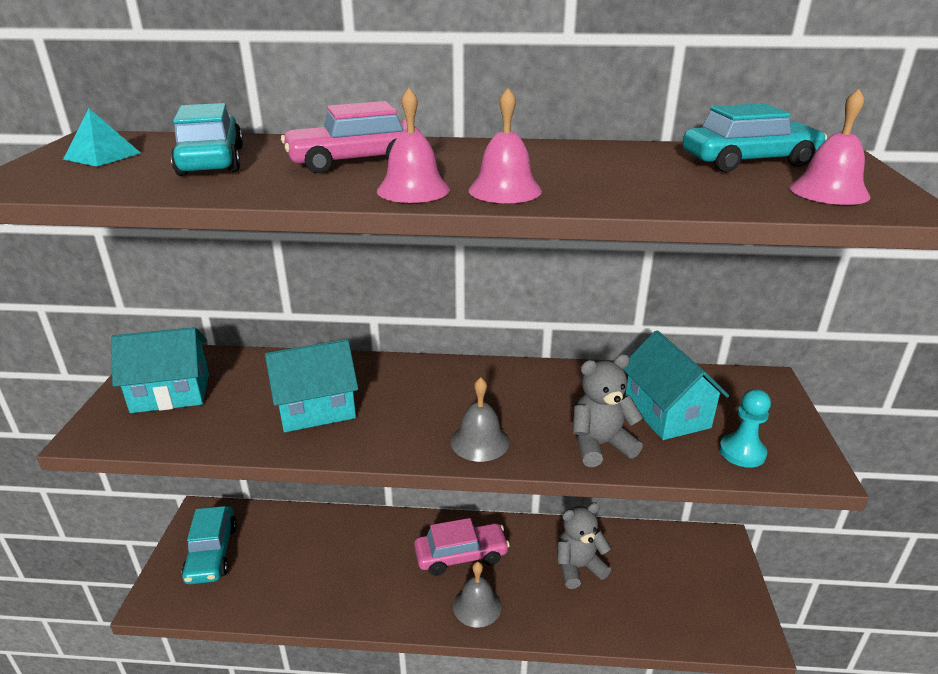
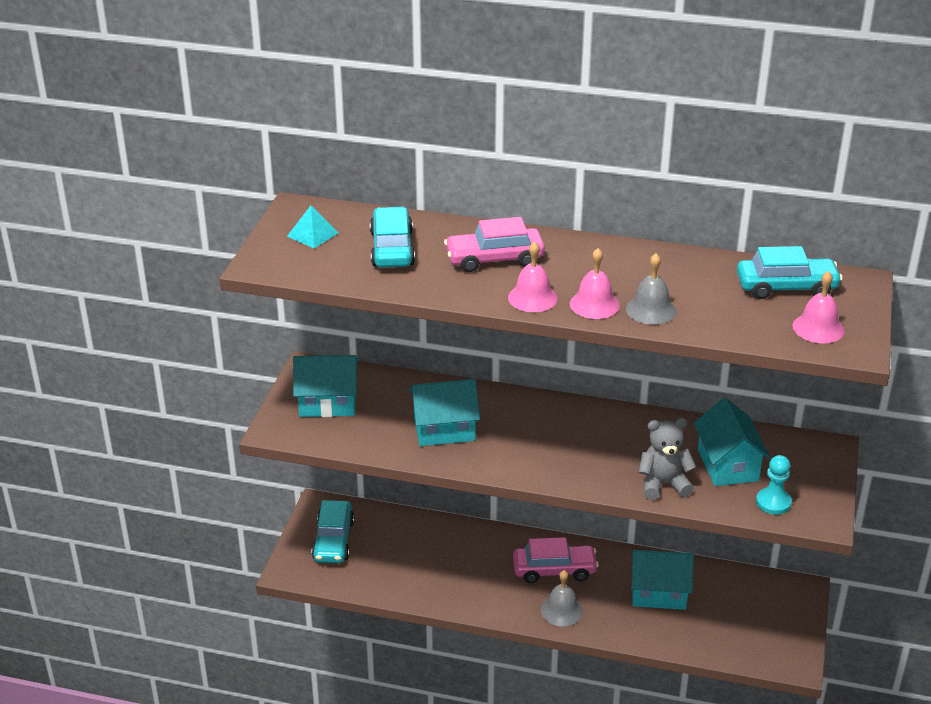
camera: 10 degrees right, 5 degrees up
grey bell [451,377,509,462] -> grey bell moved to [626,253,676,325]
grey teddy bear [557,502,611,589] -> turquoise house [631,550,694,610]

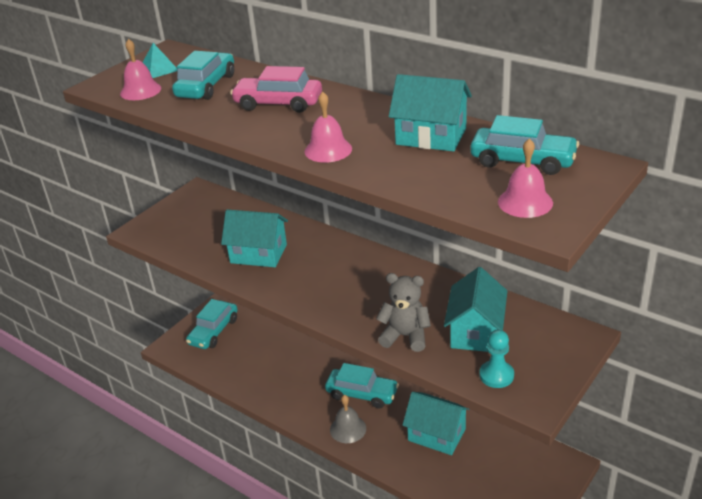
camera: 25 degrees right, 0 degrees up
turquoise house [293,355,358,417] -> turquoise house moved to [389,74,472,152]
pink bell [508,241,558,312] -> pink bell moved to [120,39,161,100]
pink car [513,537,599,583] -> turquoise car [325,363,399,409]
grey bell [626,253,676,325] -> none

